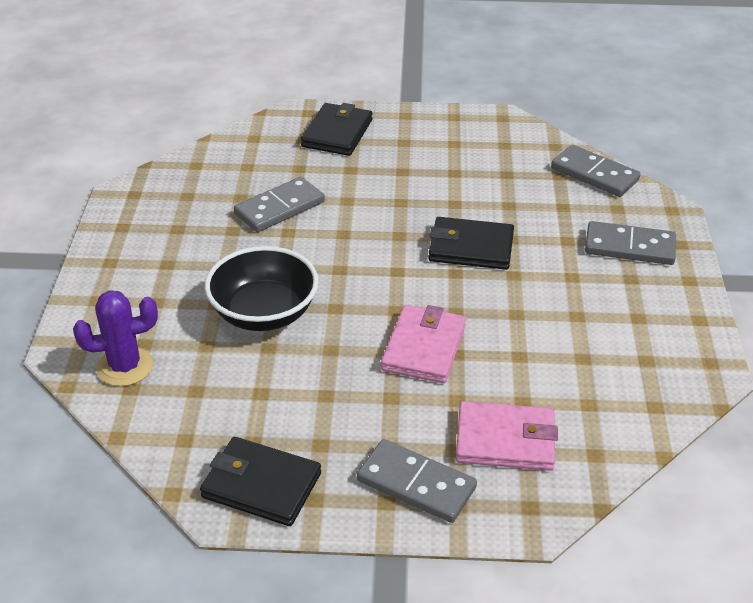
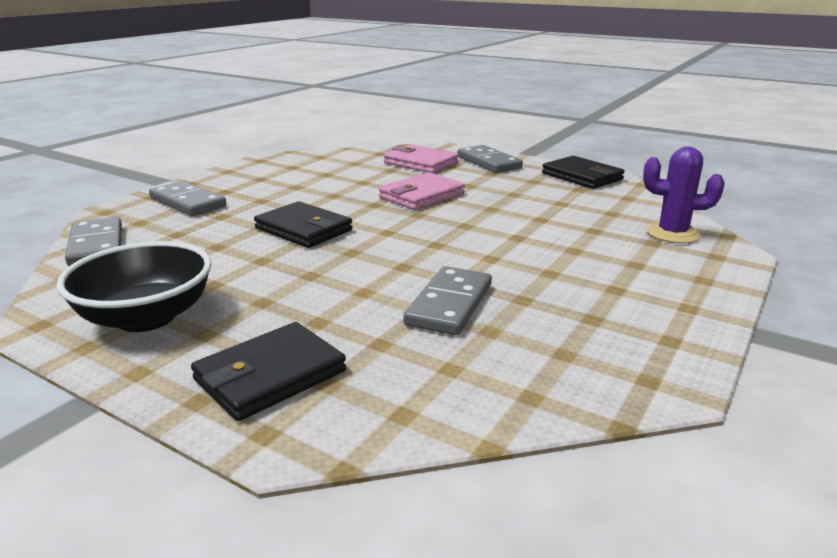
camera: 150 degrees left, 15 degrees down
black bowl [205,246,319,331] -> black bowl moved to [56,241,212,332]
grey domino [234,177,325,232] -> grey domino turned 60 degrees counterclockwise [403,266,492,335]

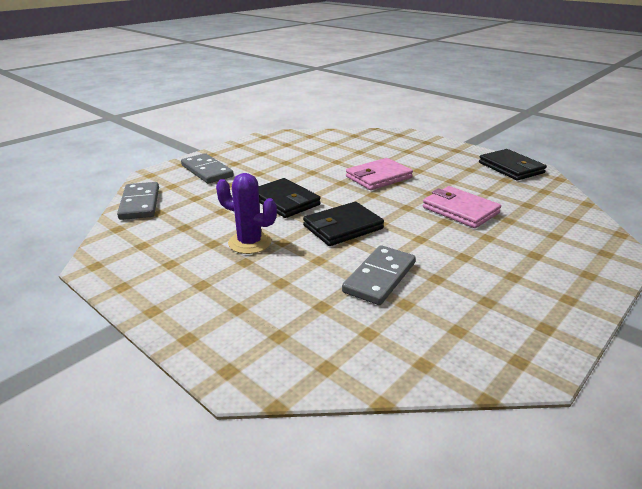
camera: 10 degrees right, 5 degrees up
black bowl [56,241,212,332] -> none
black wallet [191,322,346,421] -> black wallet moved to [303,202,384,246]
pink wallet [384,144,459,173] -> pink wallet moved to [423,186,501,228]
grey domino [457,145,523,173] -> none
purple cactus [643,147,725,243] -> purple cactus moved to [216,173,277,254]

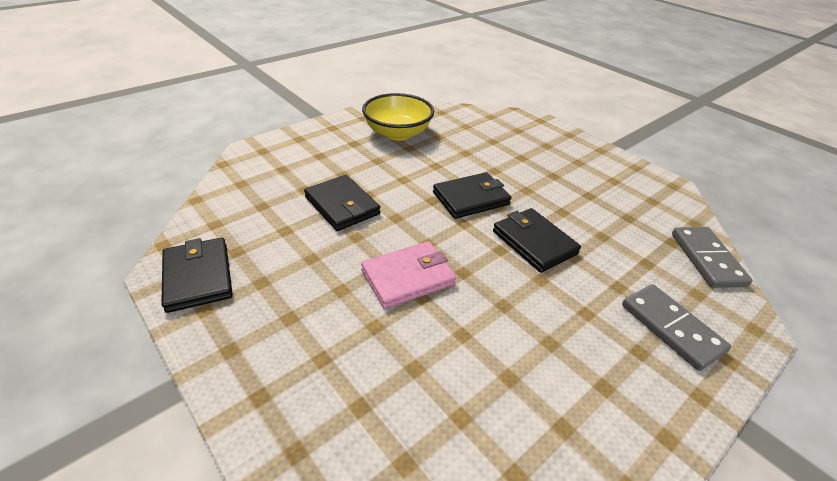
camera: 175 degrees left, 10 degrees up
purple cactus [216,173,277,254] -> none
grey domino [342,245,416,305] -> none
pink wallet [423,186,501,228] -> black wallet [304,175,380,231]
none -> yellow bowl [362,93,434,141]

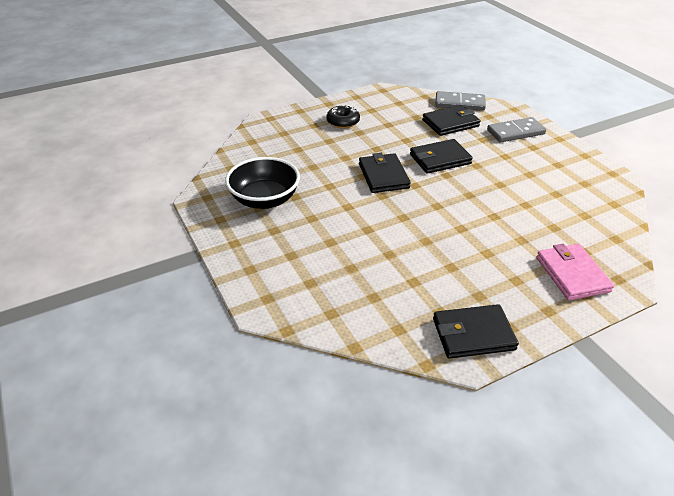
camera: 75 degrees left, 0 degrees up
black wallet [304,175,380,231] -> black wallet moved to [422,105,480,136]
pink wallet [361,241,456,309] -> pink wallet moved to [537,244,614,301]
yellow bowl [362,93,434,141] -> black bowl [225,157,300,209]
none -> black donut [326,105,360,128]

